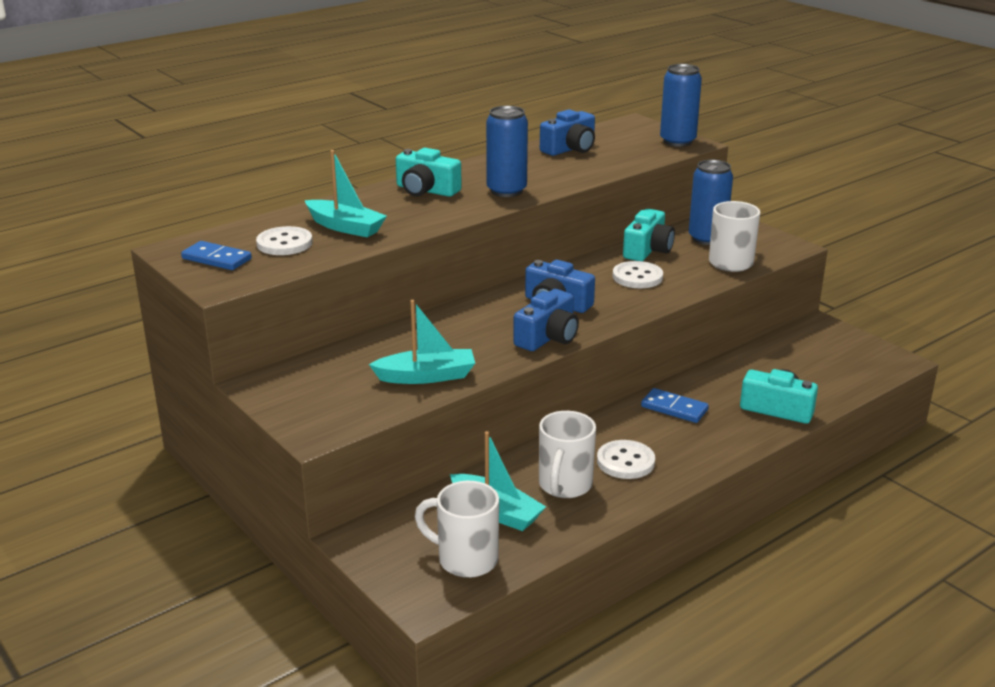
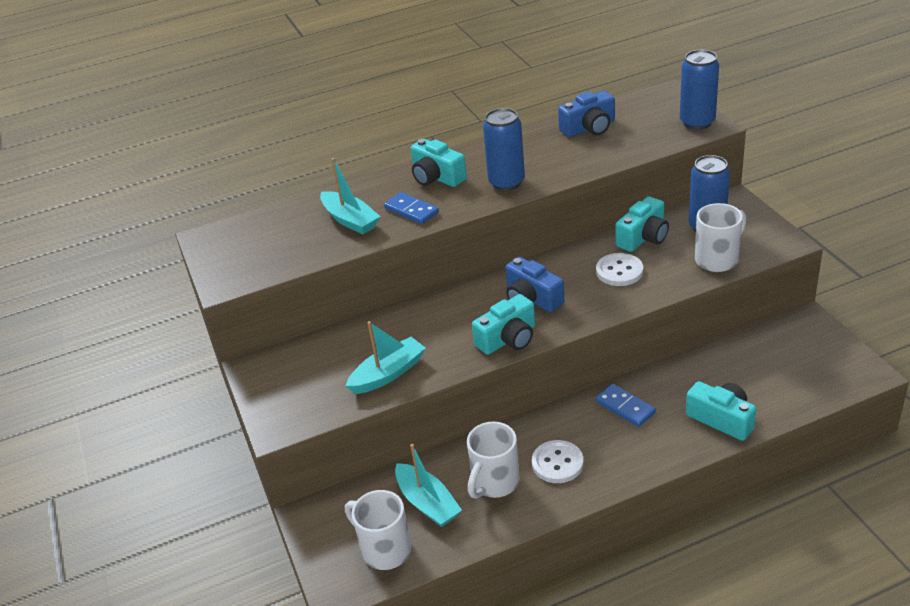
camera: 20 degrees right, 10 degrees up
blue domino [181,241,252,270] -> blue domino moved to [384,192,439,224]
white button [256,226,313,255] -> none
turquoise boat [369,300,475,384] -> turquoise boat turned 45 degrees counterclockwise [345,321,426,394]
blue camera [513,289,579,351] -> turquoise camera [472,294,535,355]

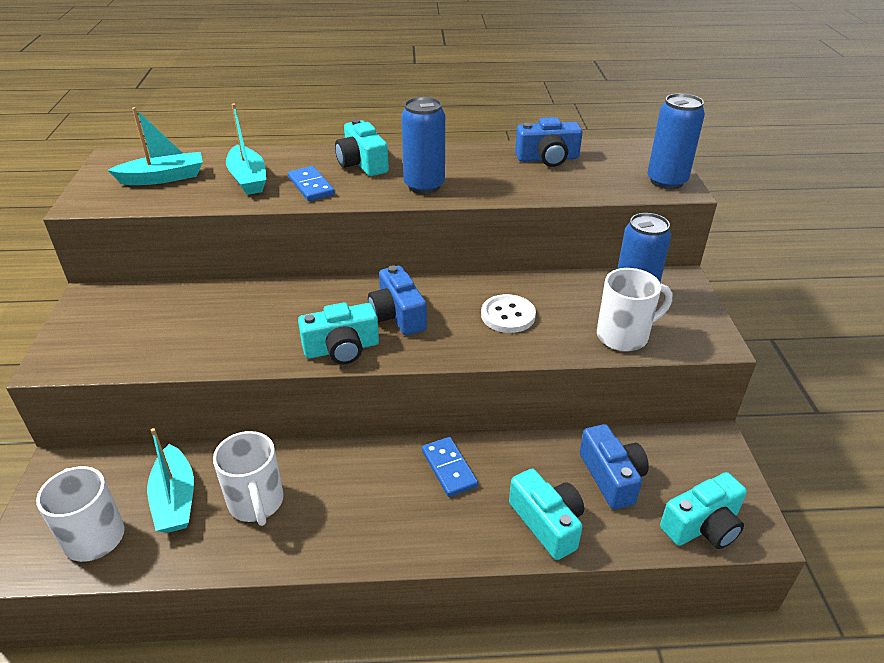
camera: 15 degrees right, 0 degrees up
turquoise boat [345,321,426,394] -> turquoise boat moved to [108,107,203,185]
white mug [467,422,520,499] -> white mug turned 75 degrees counterclockwise [213,431,284,526]
white button [532,440,584,483] -> none
turquoise camera [615,196,669,252] -> turquoise camera moved to [660,472,747,549]
none -> blue camera [580,424,649,510]

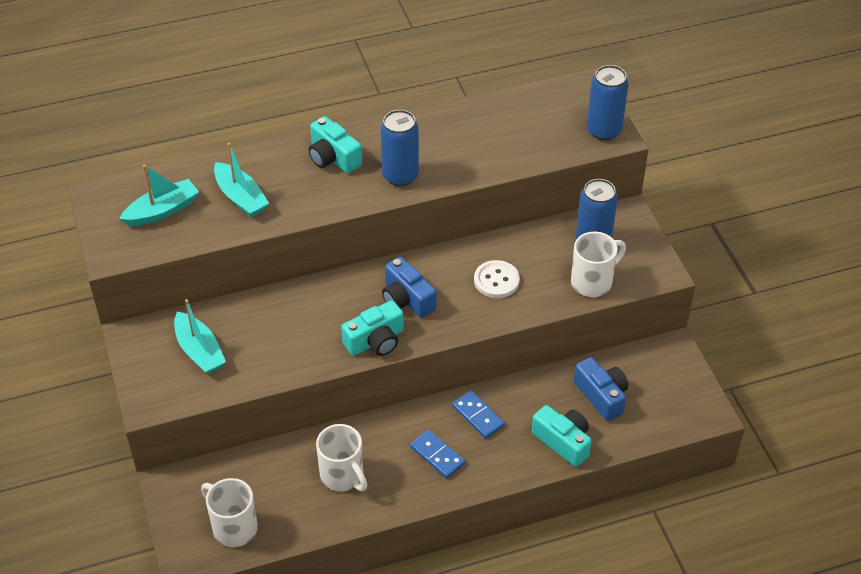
camera: 15 degrees left, 10 degrees up
turquoise boat [147,428,194,533] -> turquoise boat moved to [174,299,226,374]
blue domino [288,166,335,201] -> blue domino moved to [410,430,465,479]
blue camera [515,117,583,167] -> none
turquoise camera [660,472,747,549] -> none

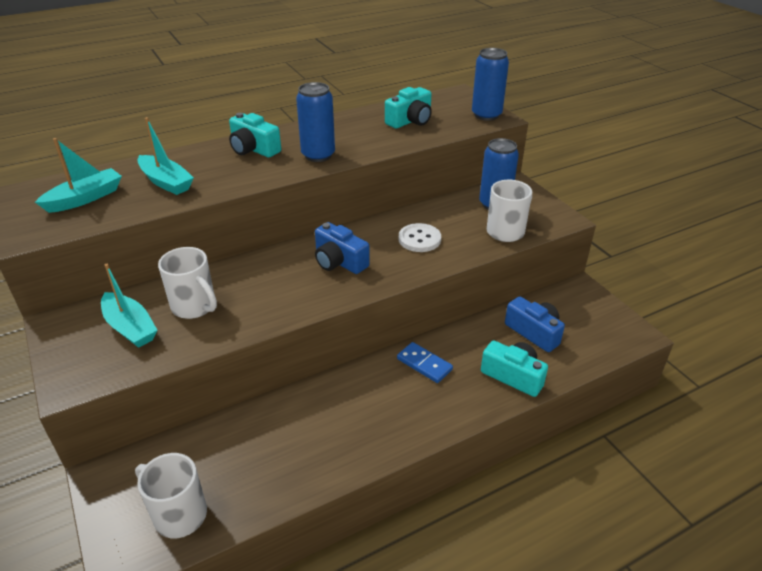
camera: 10 degrees left, 10 degrees down
white mug [316,424,367,492] -> white mug moved to [158,247,217,319]
turquoise camera [341,300,404,356] -> turquoise camera moved to [385,87,432,129]
blue domino [410,430,465,479] -> none

